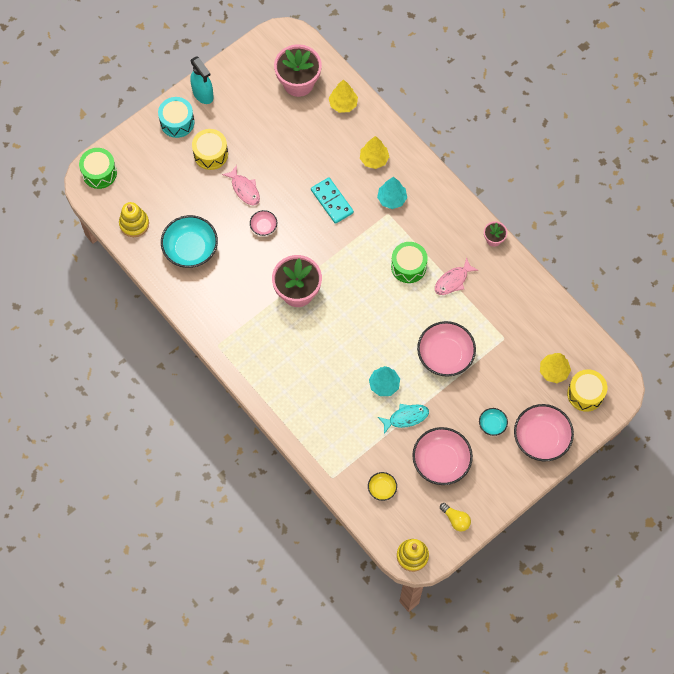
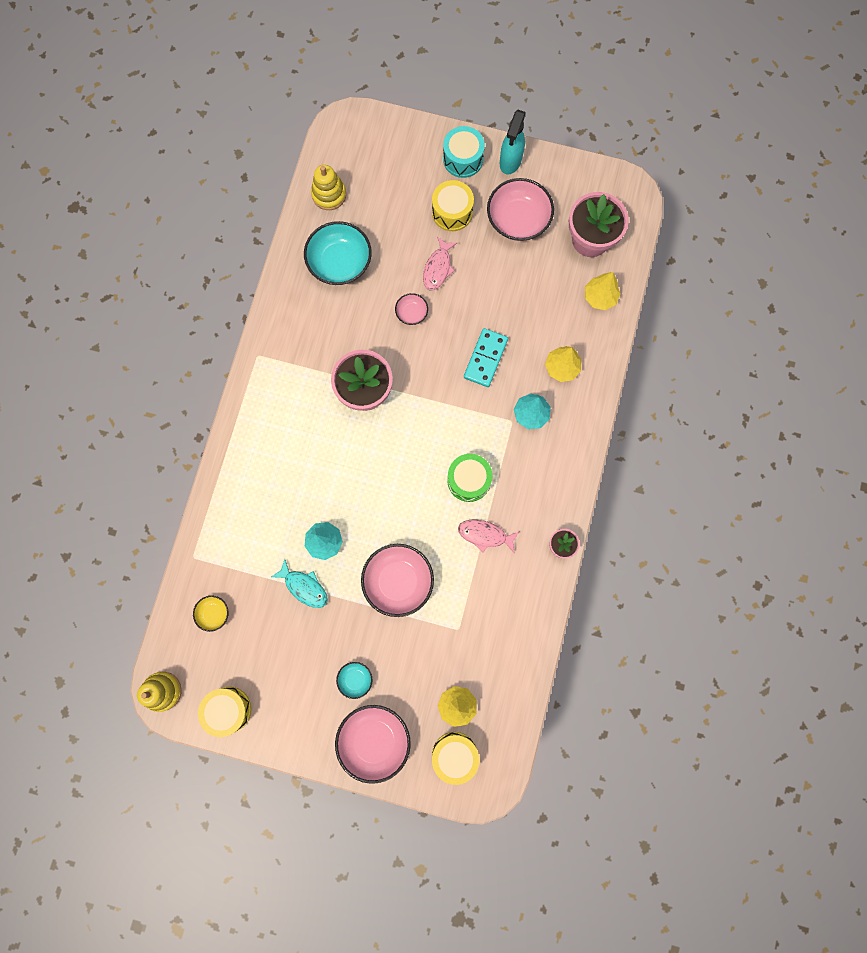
camera: 55 degrees right, 10 degrees up
green drum [79,148,117,189] -> none
pink bowl [412,427,473,485] -> pink bowl moved to [487,178,554,241]
yellow light bulb [440,503,471,532] -> yellow drum [198,687,251,737]

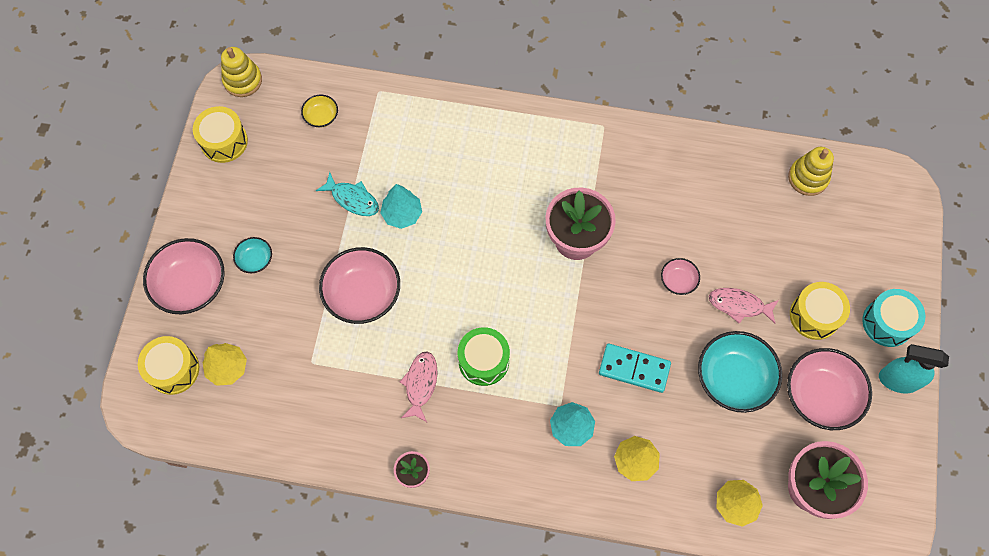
camera: 85 degrees right, 10 degrees down
turquoise fish [271,559,328,608] -> turquoise fish turned 90 degrees counterclockwise [316,172,379,216]
turquoise bowl [304,221,372,285] -> turquoise bowl moved to [698,331,782,413]

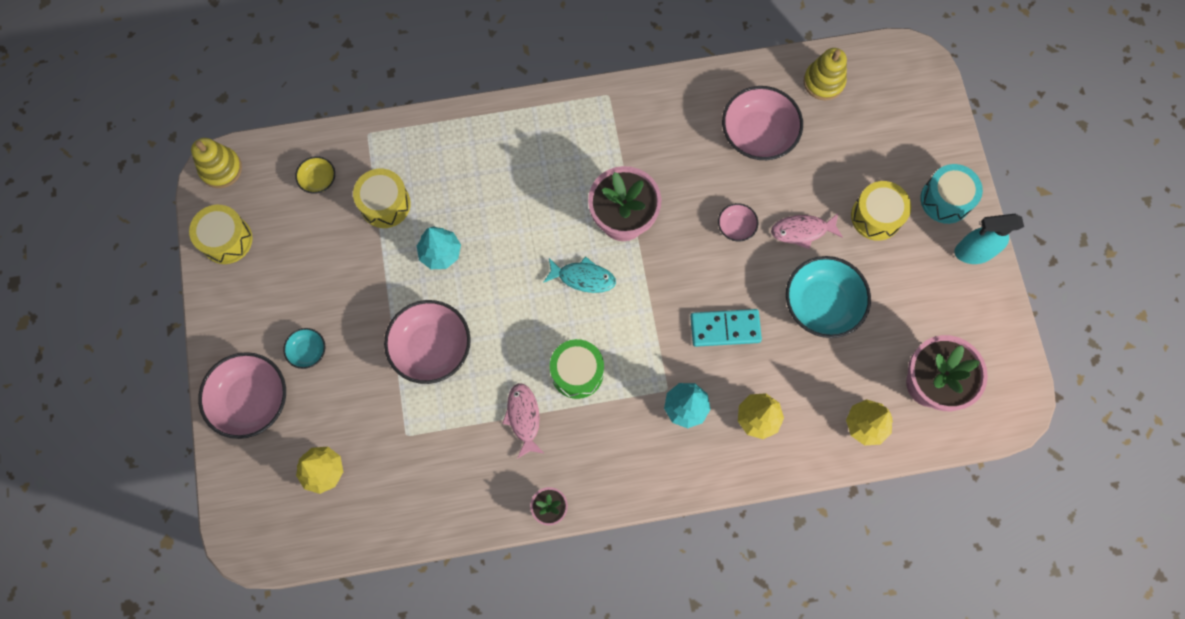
camera: 20 degrees left, 5 degrees up
yellow drum [138,336,199,395] -> yellow drum moved to [353,169,411,228]
turquoise fish [316,172,379,216] -> turquoise fish moved to [543,256,616,293]
pink bowl [787,348,872,430] -> pink bowl moved to [722,86,803,160]

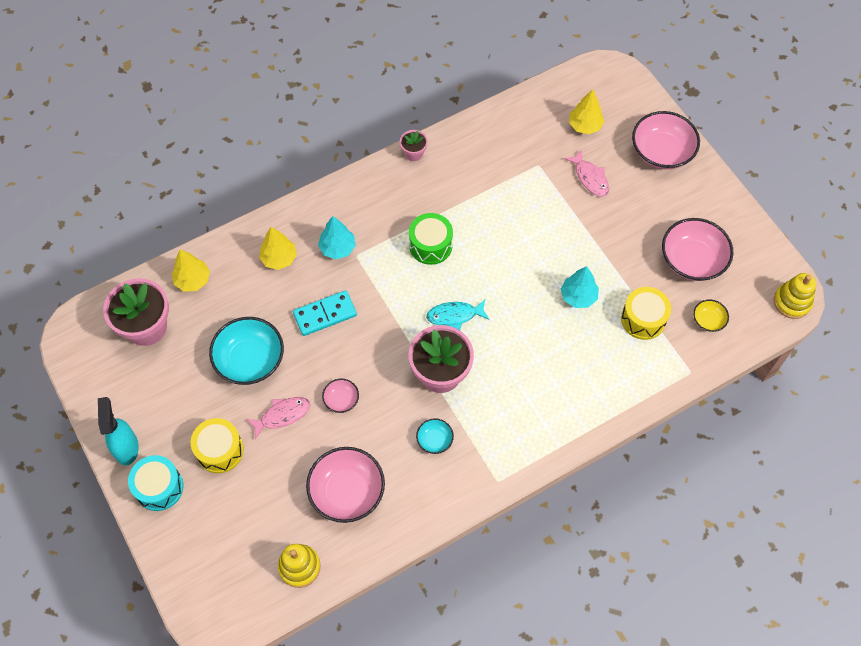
camera: 160 degrees right, 10 degrees down
yellow drum [189,205,252,264] -> none
turquoise bowl [283,328,325,369] -> turquoise bowl moved to [416,418,454,454]
pink bowl [384,300,471,384] -> pink bowl moved to [662,218,734,281]
pink fish [502,383,545,459] -> pink fish moved to [564,150,609,197]
turquoise spray bottle [954,214,1024,264] -> turquoise spray bottle turned 75 degrees counterclockwise [98,397,139,466]

